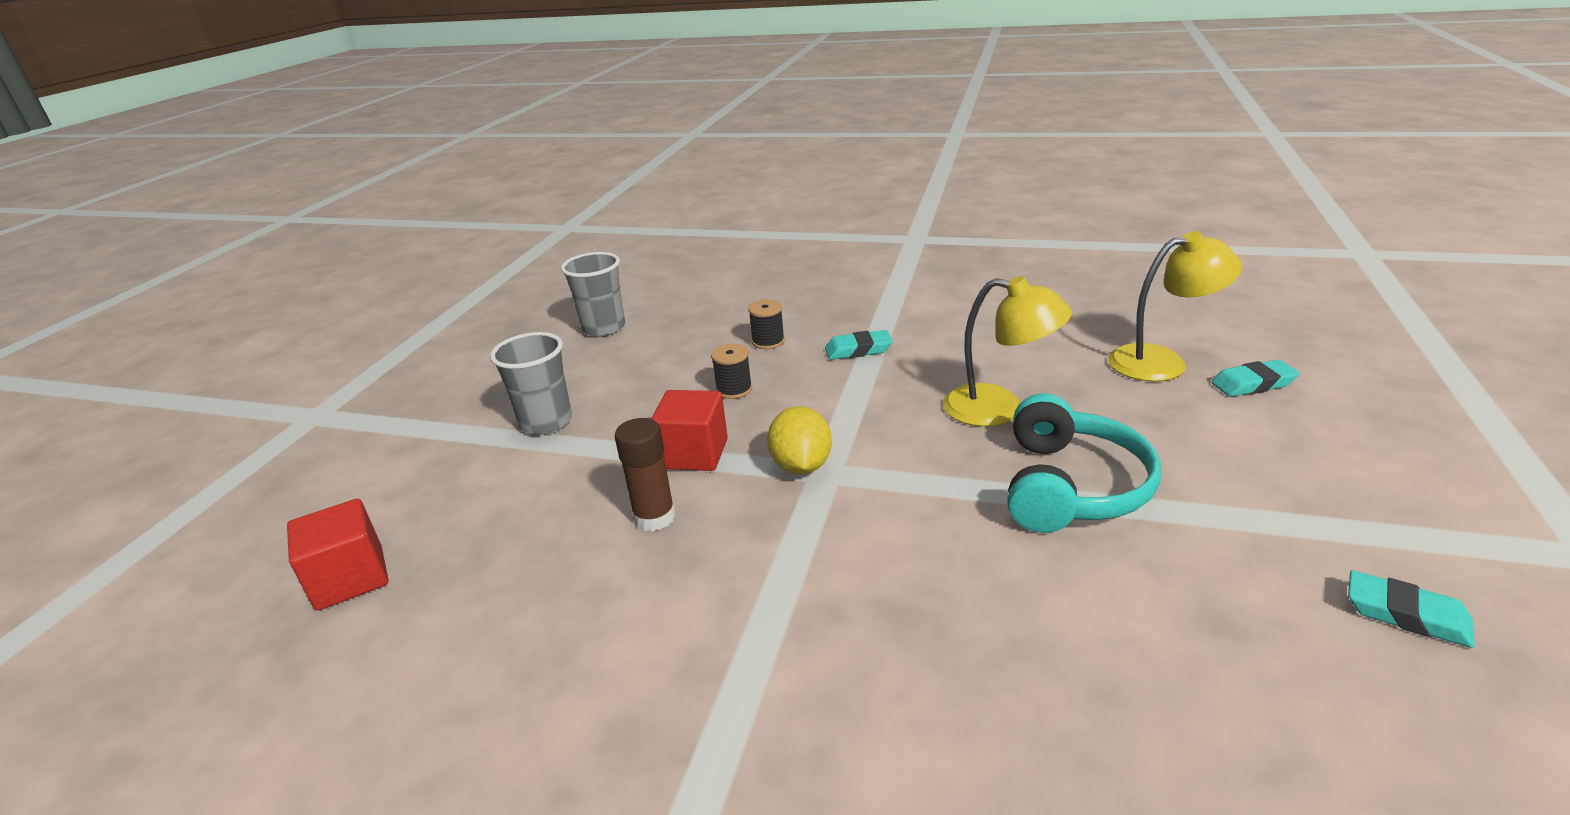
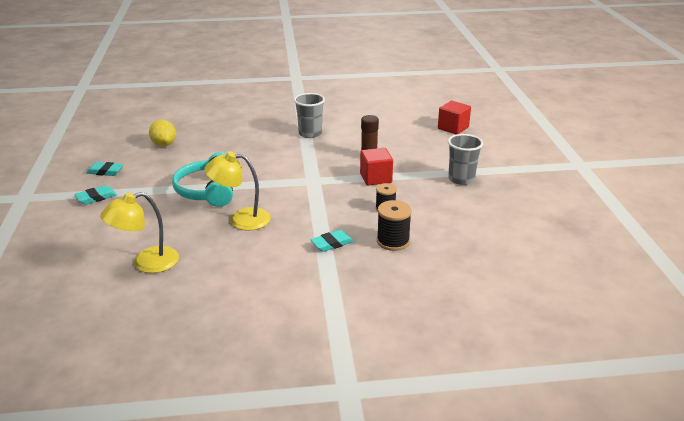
camera: 155 degrees right, 0 degrees up
grey cup [561,252,625,337] -> grey cup moved to [294,93,325,138]
black spool [748,300,785,349] -> black spool [377,200,412,251], size x1.51
yellow lemon [767,406,832,475] -> yellow lemon moved to [149,120,176,146]
turquoise eraser [1211,360,1299,397] -> turquoise eraser moved to [74,185,117,205]

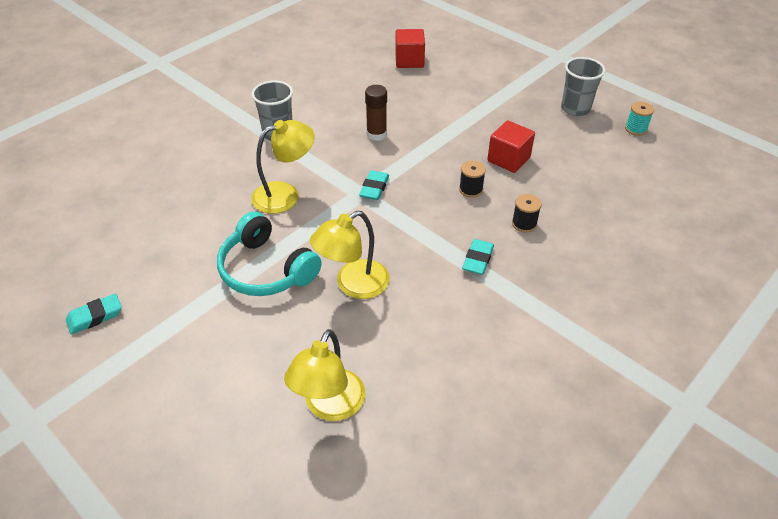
camera: 40 degrees left, 15 degrees up
turquoise eraser [74,185,117,205] -> turquoise eraser moved to [359,170,389,200]
yellow lemon [149,120,176,146] -> none
red cube [360,148,393,186] -> red cube moved to [487,120,535,173]
black spool [377,200,412,251] -> black spool [512,194,542,233], size x0.66
grey cup [448,134,483,185] -> grey cup moved to [561,57,606,116]
none -> yellow lamp [251,120,315,214]
none -> turquoise spool [625,102,654,136]

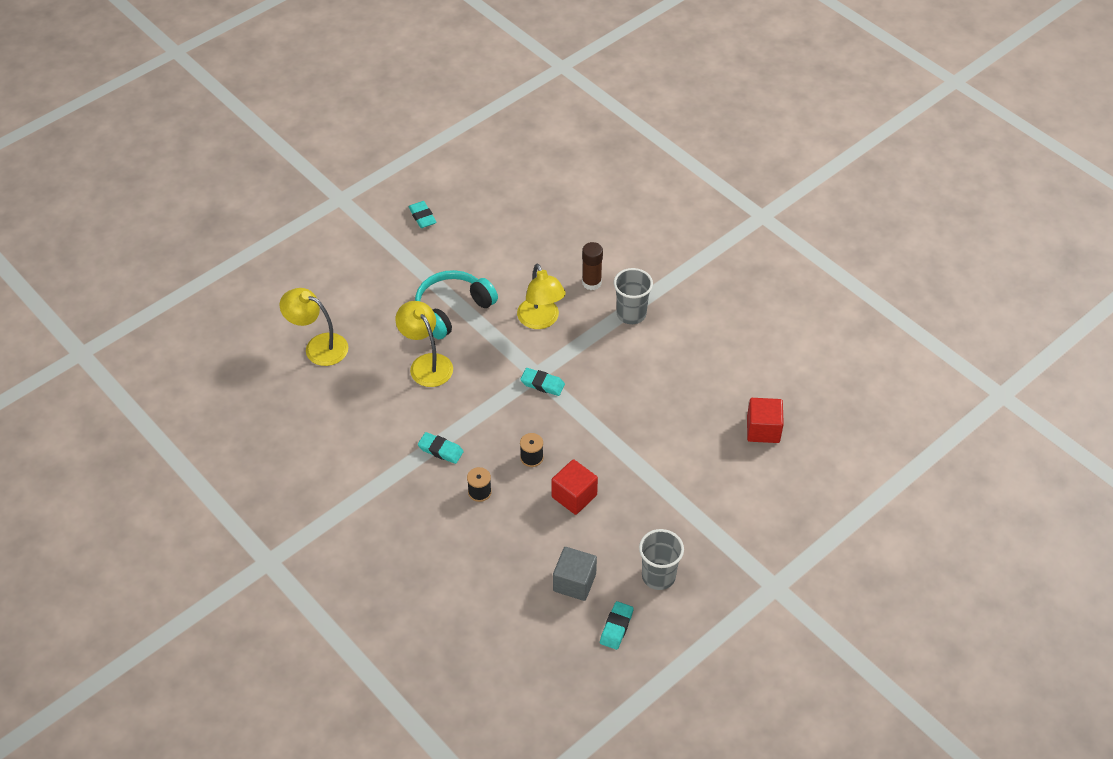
camera: 95 degrees right, 5 degrees up
brown glue stick [365,85,387,141] -> brown glue stick moved to [582,242,603,290]
turquoise spool [625,102,654,136] -> turquoise eraser [600,601,634,650]
none -> grey cube [553,547,597,601]

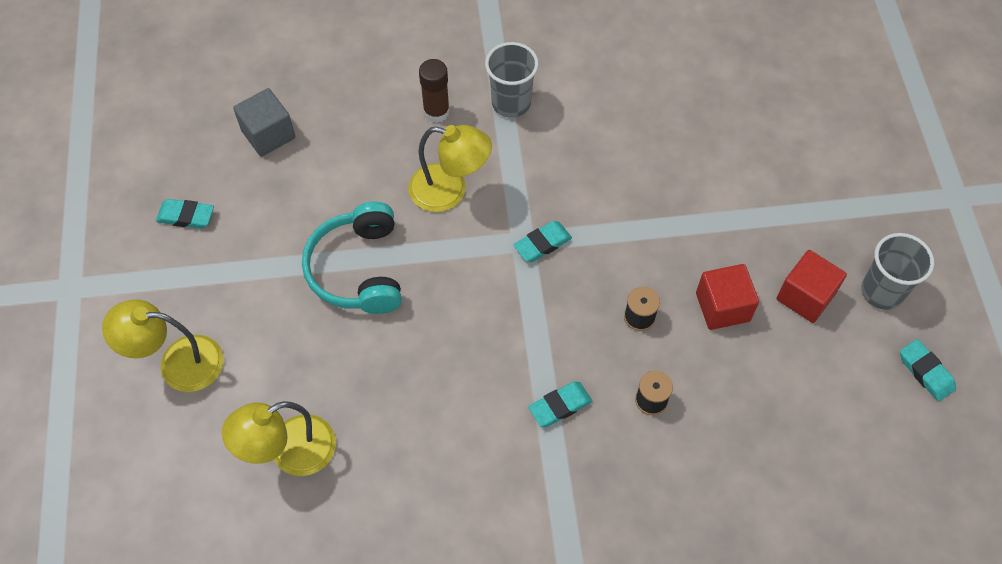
camera: 55 degrees left, 10 degrees up
yellow lamp [395,301,453,387] -> yellow lamp moved to [102,299,223,392]
grey cube [553,547,597,601] -> grey cube moved to [233,88,295,157]
red cube [747,398,784,443] -> red cube moved to [777,250,847,323]

